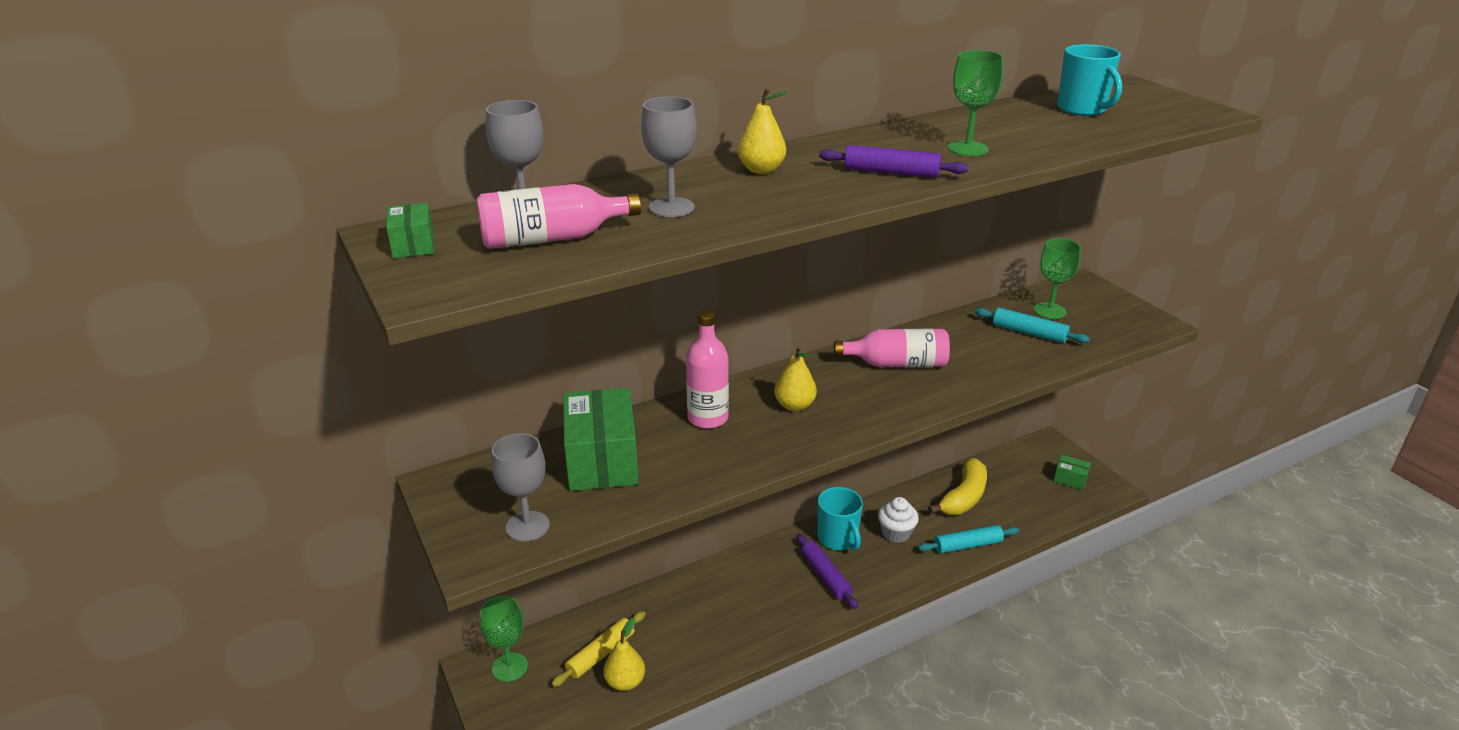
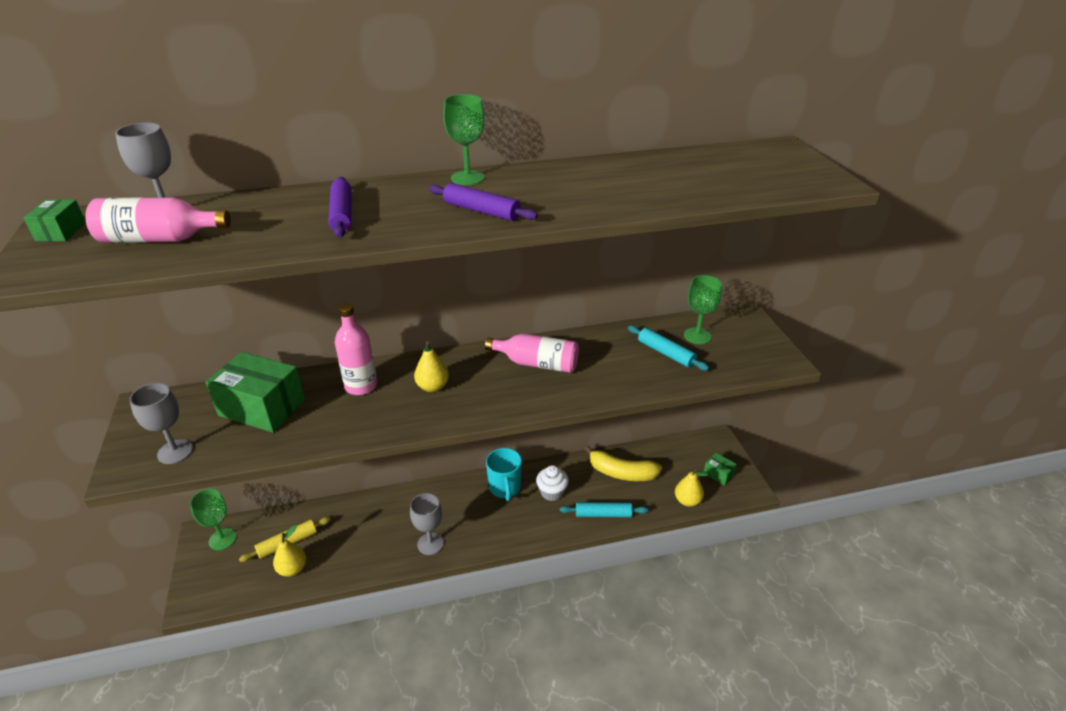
camera: 15 degrees right, 5 degrees up
green box [563,388,639,491] -> green box turned 75 degrees counterclockwise [206,352,305,432]
grey goblet [641,96,697,217] -> grey goblet moved to [410,493,444,555]
yellow pear [738,88,788,174] -> yellow pear moved to [675,468,709,507]
purple rolling pin [797,534,858,609] -> purple rolling pin moved to [328,177,351,237]
yellow banana [928,458,987,515] -> yellow banana turned 60 degrees clockwise [584,446,662,481]
green goblet [948,50,1003,156] -> green goblet moved to [443,94,484,185]
turquoise mug [1057,44,1122,116] -> none

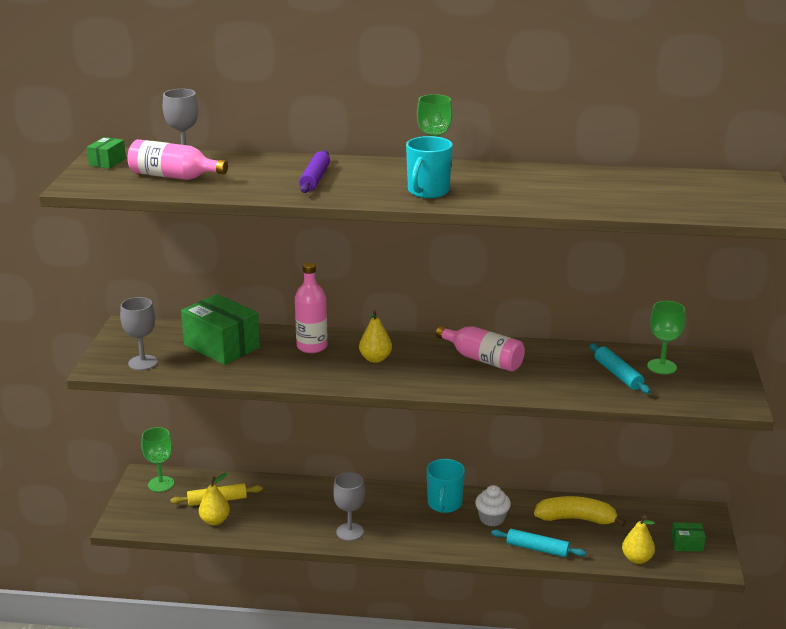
camera: 20 degrees right, 10 degrees down
purple rolling pin [429,183,538,221] -> turquoise mug [406,136,453,198]
yellow banana [584,446,662,481] -> yellow banana turned 150 degrees clockwise [534,496,626,527]
green box [704,452,737,486] -> green box turned 60 degrees counterclockwise [671,523,706,552]

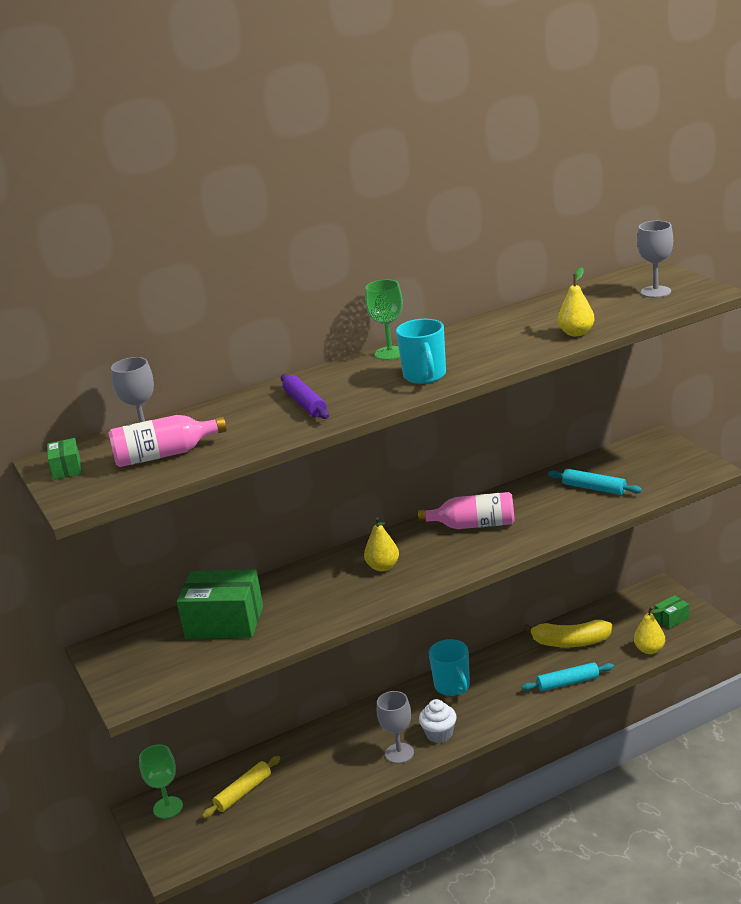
camera: 30 degrees left, 0 degrees up
grey goblet [120,297,158,370] -> grey goblet moved to [637,221,673,298]
yellow pear [199,473,230,525] -> yellow pear moved to [558,267,595,336]
pink bottle [295,262,327,353] -> none
white cupcake [475,485,511,526] -> white cupcake moved to [419,699,457,743]
yellow banana [534,496,626,527] -> yellow banana turned 150 degrees counterclockwise [523,620,612,647]
green goblet [647,301,685,374] -> none

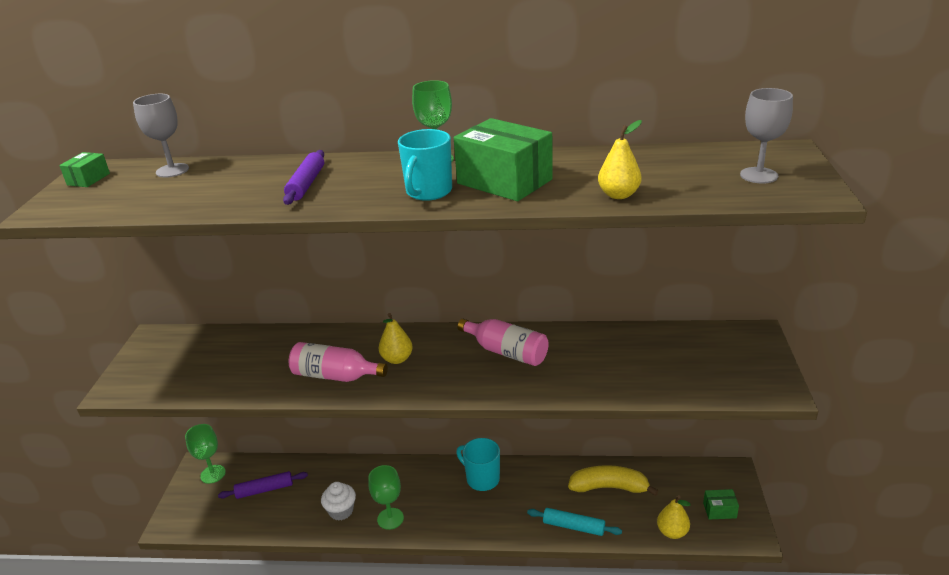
camera: 30 degrees right, 5 degrees up
pink bottle [109,415,227,467] -> pink bottle moved to [289,342,388,382]
green box [177,569,263,639] -> green box moved to [454,118,553,201]
yellow rolling pin [202,756,281,818] -> purple rolling pin [218,471,308,499]
grey goblet [377,691,414,764] -> green goblet [368,465,404,530]
white cupcake [419,699,457,743] -> white cupcake moved to [321,482,356,521]
turquoise mug [429,639,470,696] -> turquoise mug turned 120 degrees clockwise [456,438,500,491]
yellow banana [523,620,612,647] -> yellow banana turned 150 degrees clockwise [568,465,659,496]
turquoise rolling pin [548,469,642,495] -> none

